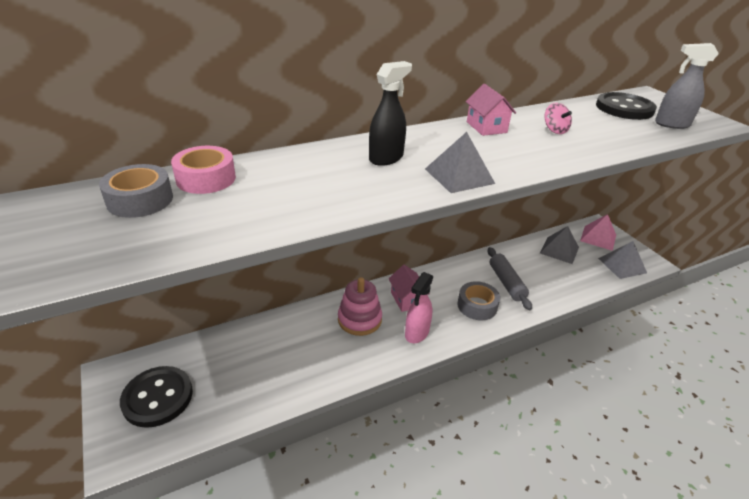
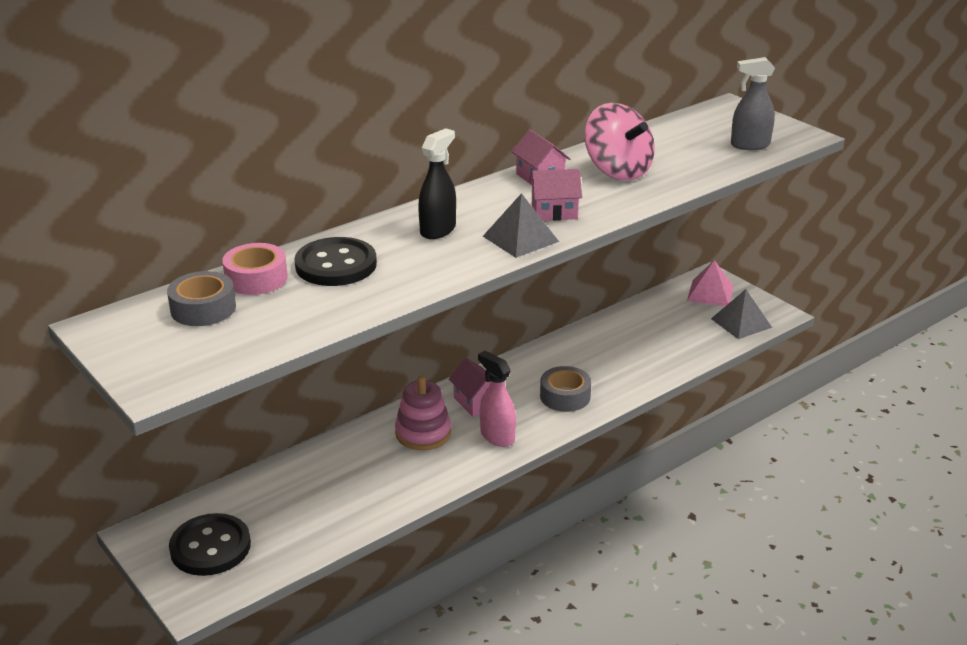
camera: 10 degrees left, 5 degrees down
pink spray bottle [405,272,433,343] -> pink spray bottle turned 120 degrees clockwise [478,351,516,447]
grey rolling pin [488,247,532,310] -> none
grey pyramid [540,226,579,264] -> none
pink spinning top [545,103,572,134] -> pink spinning top [584,103,655,181], size x2.18
black button [596,92,657,120] -> black button moved to [294,237,377,286]
none -> pink house [529,169,582,221]

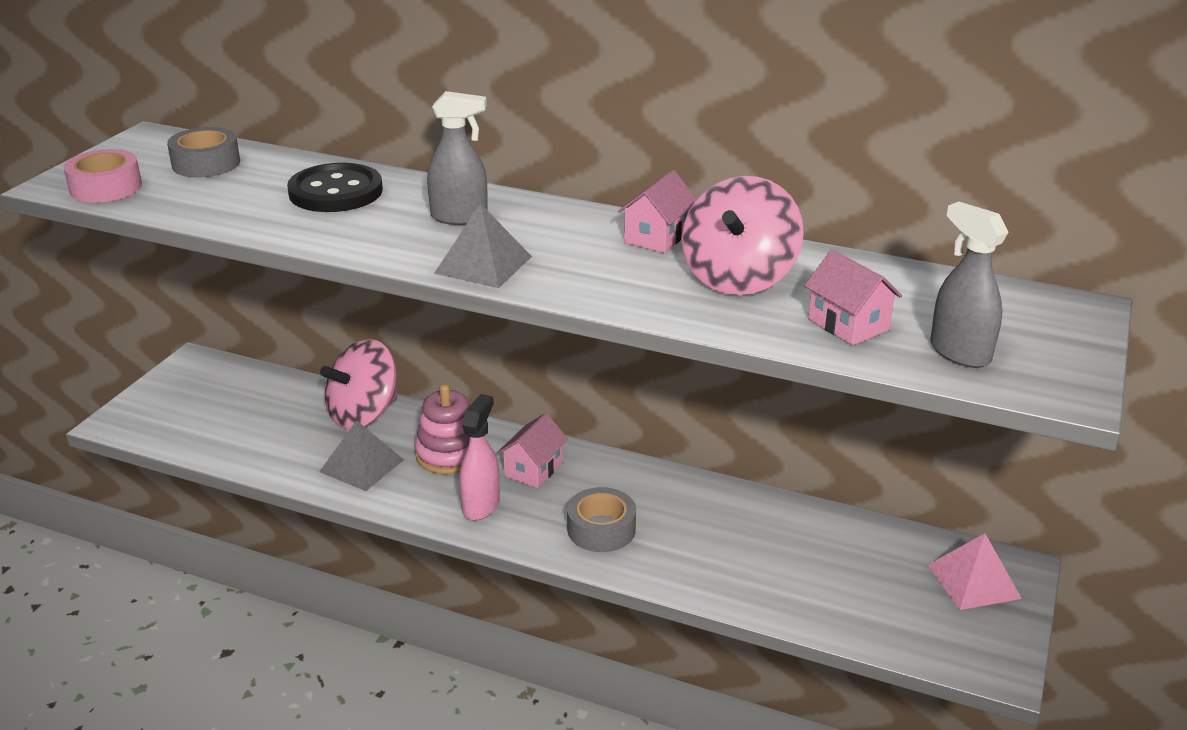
camera: 60 degrees right, 0 degrees up
black button [169,513,251,576] -> none
pink tape [222,243,288,295] -> pink tape moved to [63,149,142,202]
black spray bottle [418,128,456,239] -> grey spray bottle [427,91,487,225]
pink house [529,169,582,221] -> pink house moved to [804,250,902,345]
grey pyramid [711,289,772,339] -> grey pyramid moved to [319,420,404,491]
none -> pink spinning top [320,339,397,430]

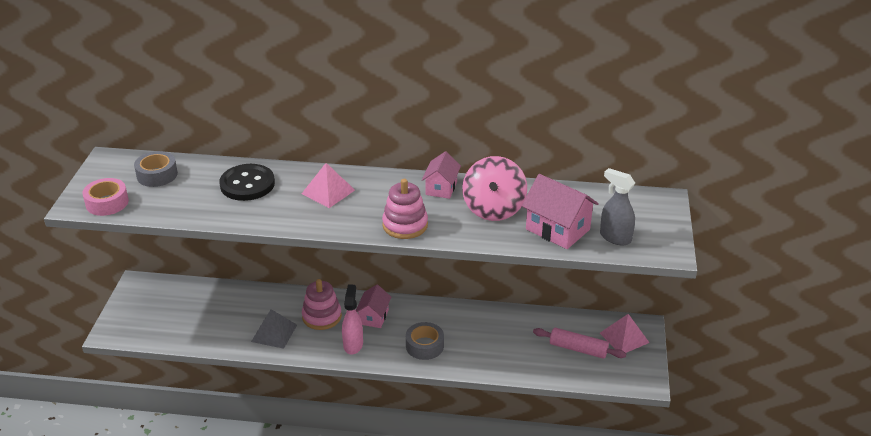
camera: 15 degrees left, 5 degrees up
pink spinning top [320,339,397,430] -> none
grey spray bottle [427,91,487,225] -> pink pyramid [302,163,355,208]
grey pyramid [434,203,532,288] -> none
pink house [804,250,902,345] -> pink house [522,174,599,249], size x1.56
none -> pink stacking toy [382,179,428,239]
none -> pink rolling pin [533,328,626,359]

